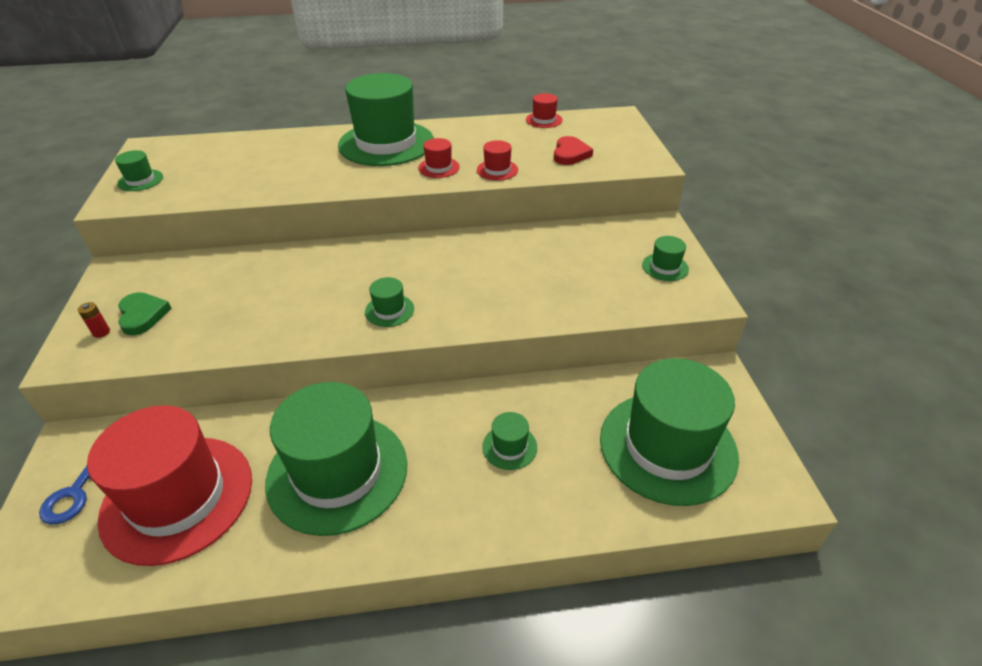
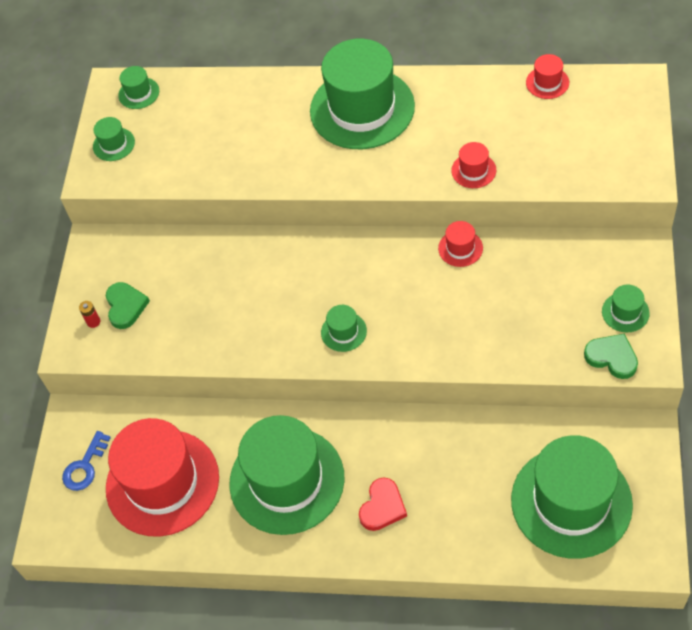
camera: 20 degrees right, 15 degrees up
red hat [418,138,460,178] -> red hat moved to [438,221,483,267]
green hat [482,412,537,470] -> green hat moved to [118,66,159,109]
red heart [554,136,593,165] -> red heart moved to [359,478,407,531]
none -> green heart [584,334,638,379]

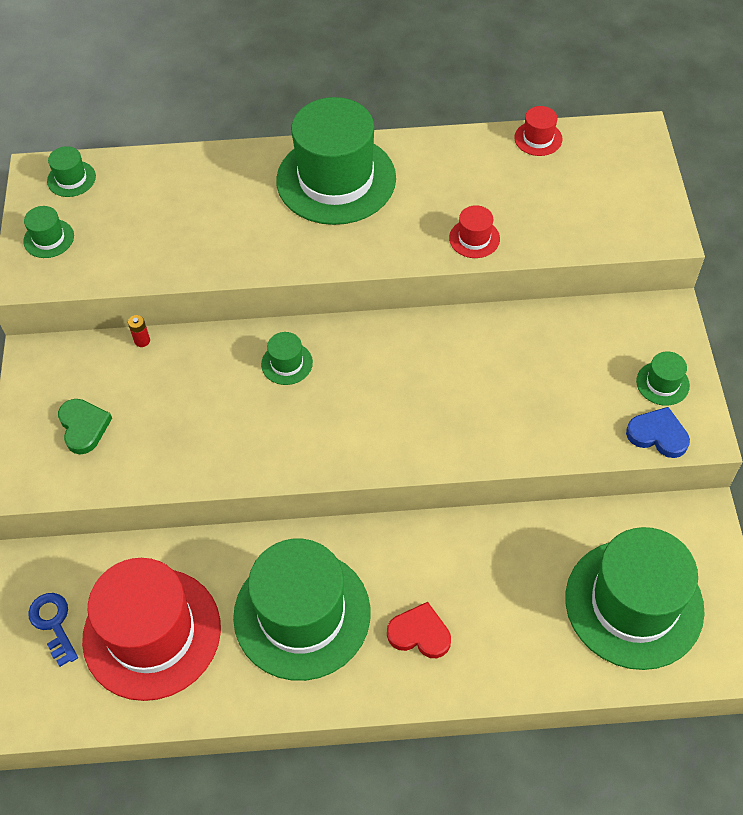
camera: 15 degrees left, 0 degrees up
blue key [62,431,111,491] -> blue key turned 135 degrees clockwise [28,593,78,667]
red battery [79,301,100,328] -> red battery moved to [128,315,150,347]
green hat [321,305,367,352] -> green hat moved to [261,332,313,385]
red heart [359,478,407,531] -> red heart turned 90 degrees counterclockwise [387,602,451,658]
red hat [438,221,483,267] -> none
green heart [584,334,638,379] -> blue heart [626,407,690,458]

